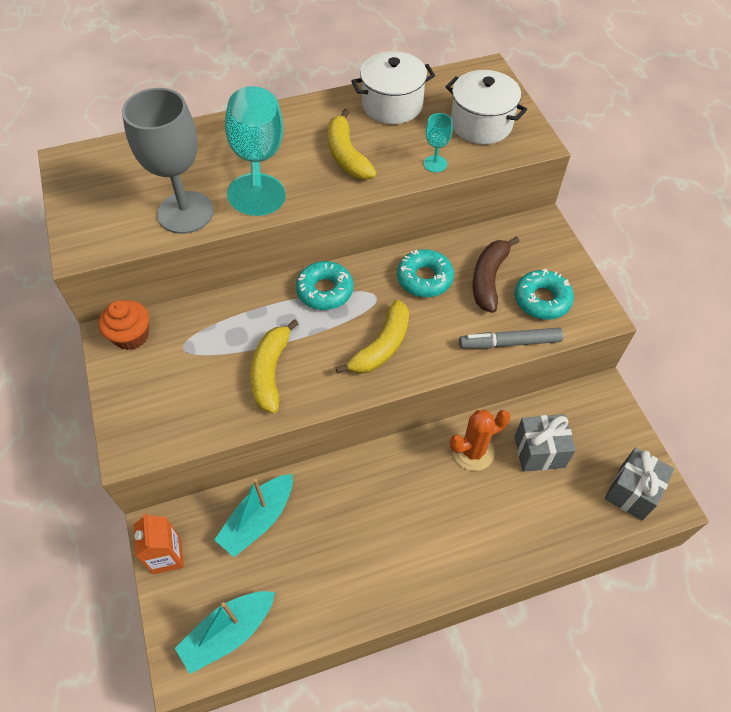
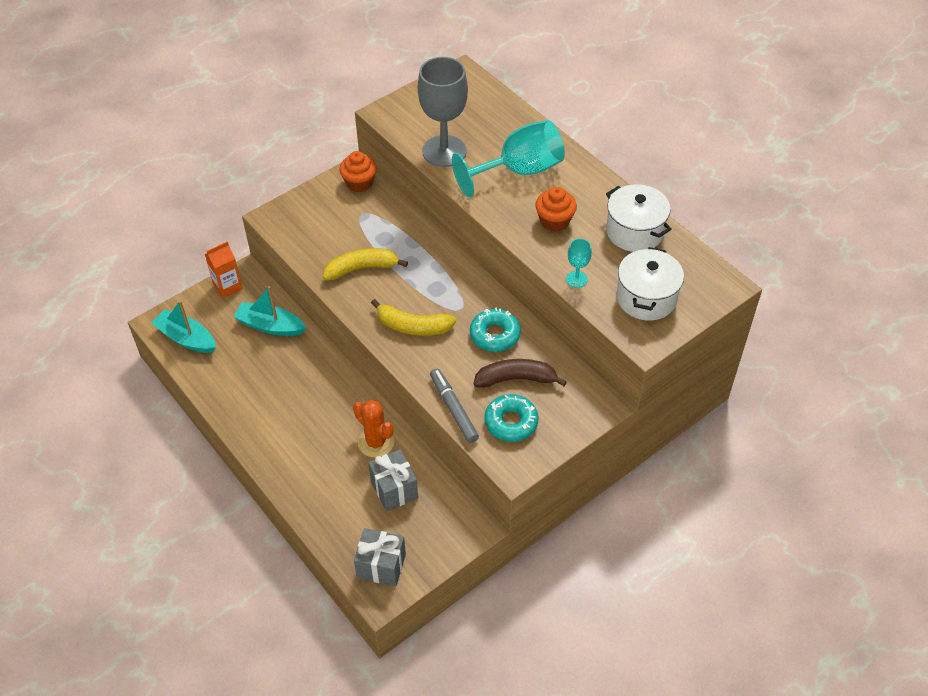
camera: 70 degrees right, 5 degrees down
turquoise donut [296,261,353,310] -> none
yellow banana [328,109,377,180] -> orange cupcake [535,187,577,232]

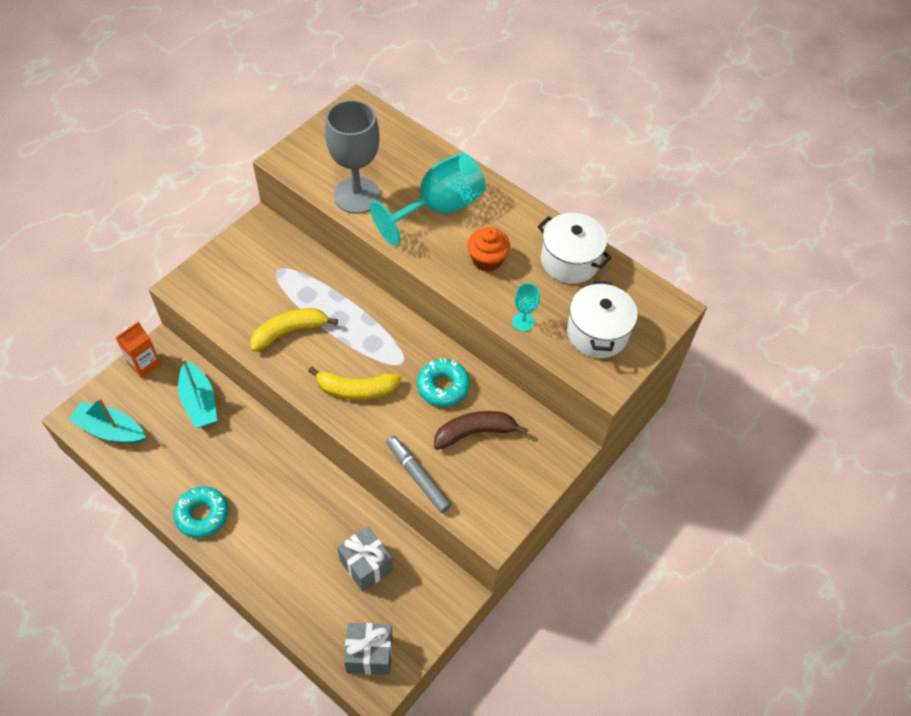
camera: 15 degrees left, 5 degrees up
turquoise boat [233,286,307,336] -> turquoise boat turned 120 degrees counterclockwise [178,359,217,428]
orange cupcake [339,151,377,192] -> none
orange cactus [353,400,394,458] -> none
turquoise donut [484,394,539,442] -> turquoise donut moved to [173,486,228,538]

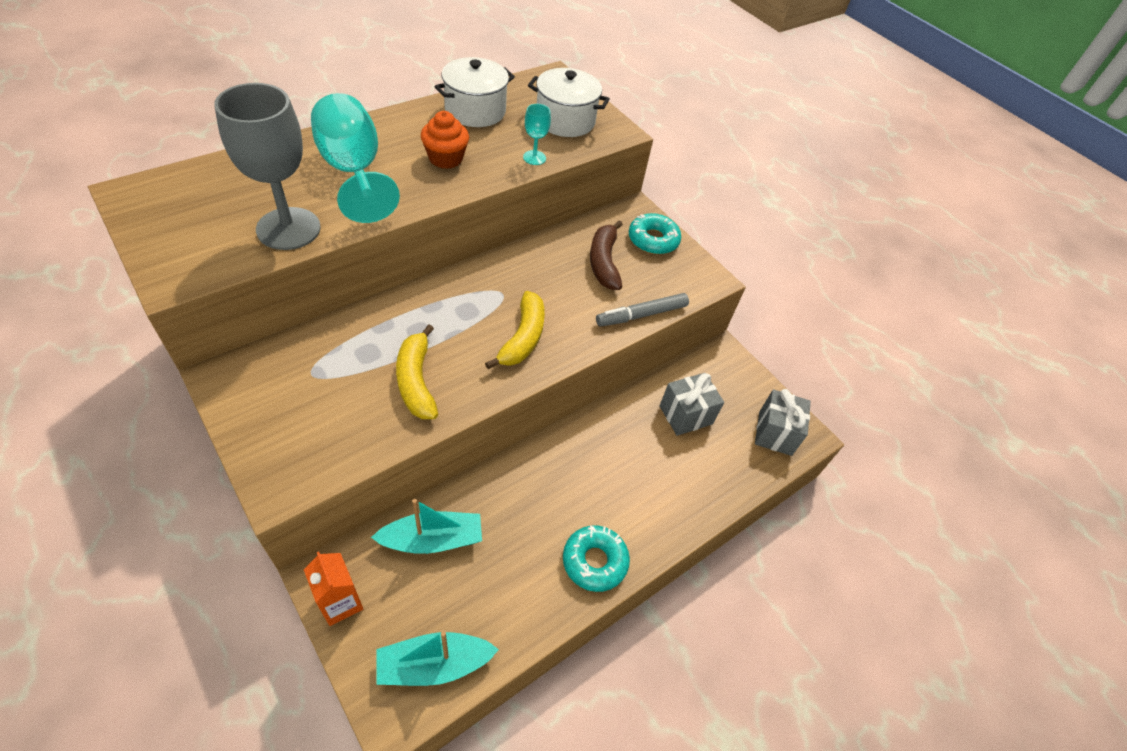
camera: 80 degrees left, 5 degrees down
turquoise boat [69,398,146,444] -> turquoise boat turned 45 degrees clockwise [376,631,499,686]
turquoise donut [417,358,470,407] -> turquoise donut moved to [629,213,681,254]

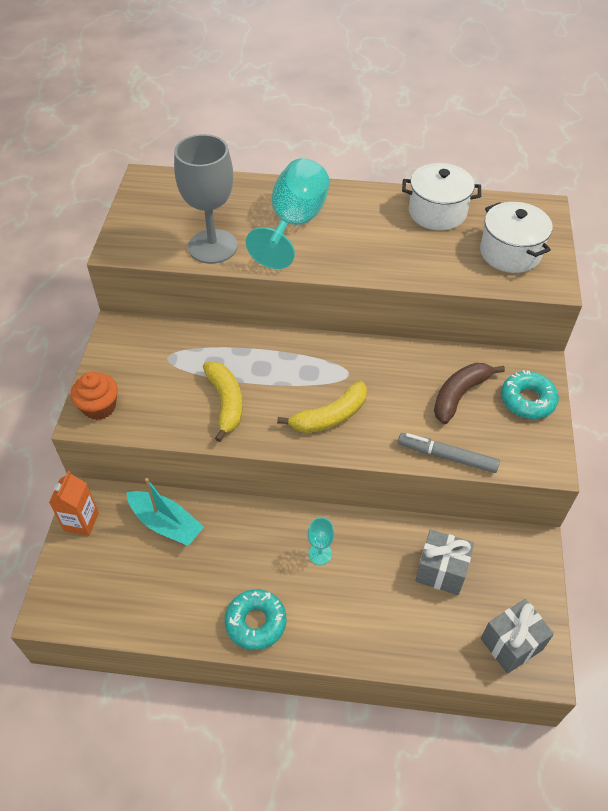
camera: 50 degrees right, 0 degrees up
turquoise boat [376,631,499,686] -> none
yellow banana [396,325,438,419] -> yellow banana turned 135 degrees clockwise [203,361,243,442]
orange cupcake [421,111,469,169] -> orange cupcake moved to [71,372,118,420]
turquoise goblet [523,104,551,165] -> turquoise goblet moved to [308,518,334,565]

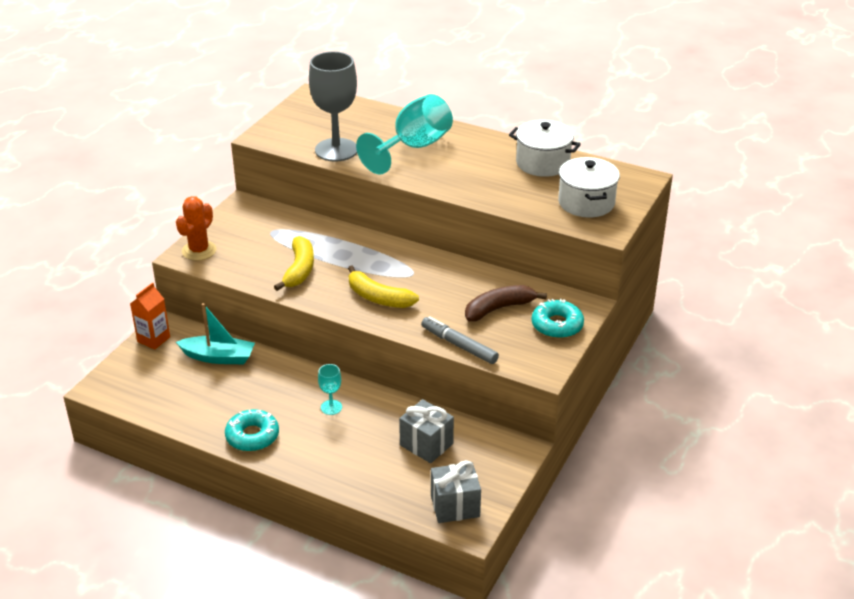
camera: 20 degrees right, 15 degrees down
orange cupcake [71,372,118,420] -> orange cactus [176,196,217,261]
turquoise boat [127,478,204,546] -> turquoise boat turned 45 degrees counterclockwise [176,303,255,364]
yellow banana [277,381,367,433] -> yellow banana turned 45 degrees clockwise [348,266,419,308]

